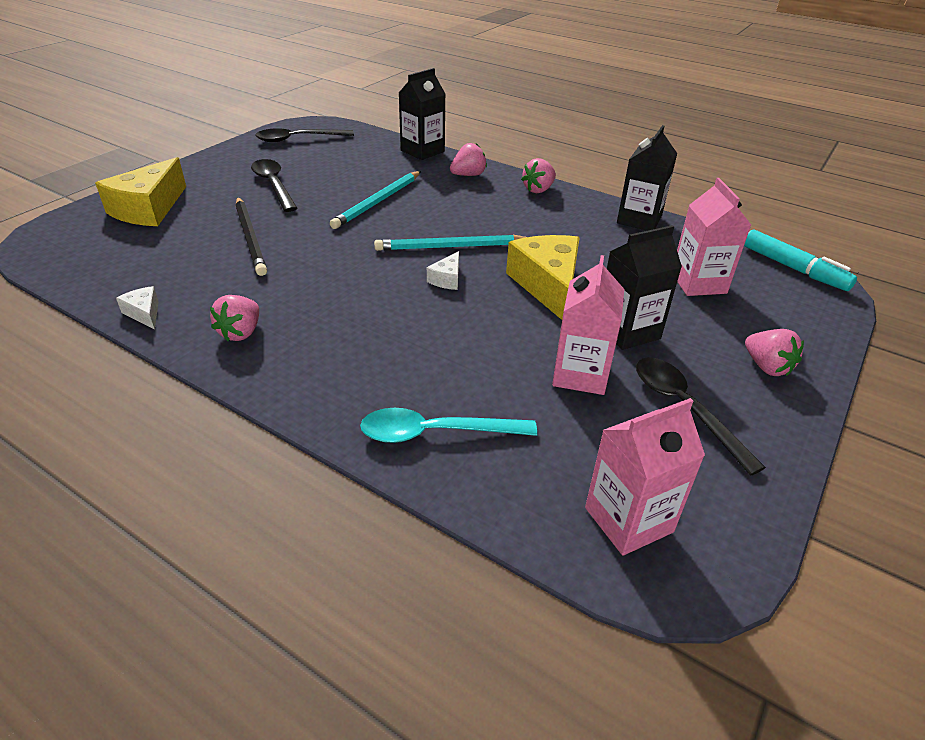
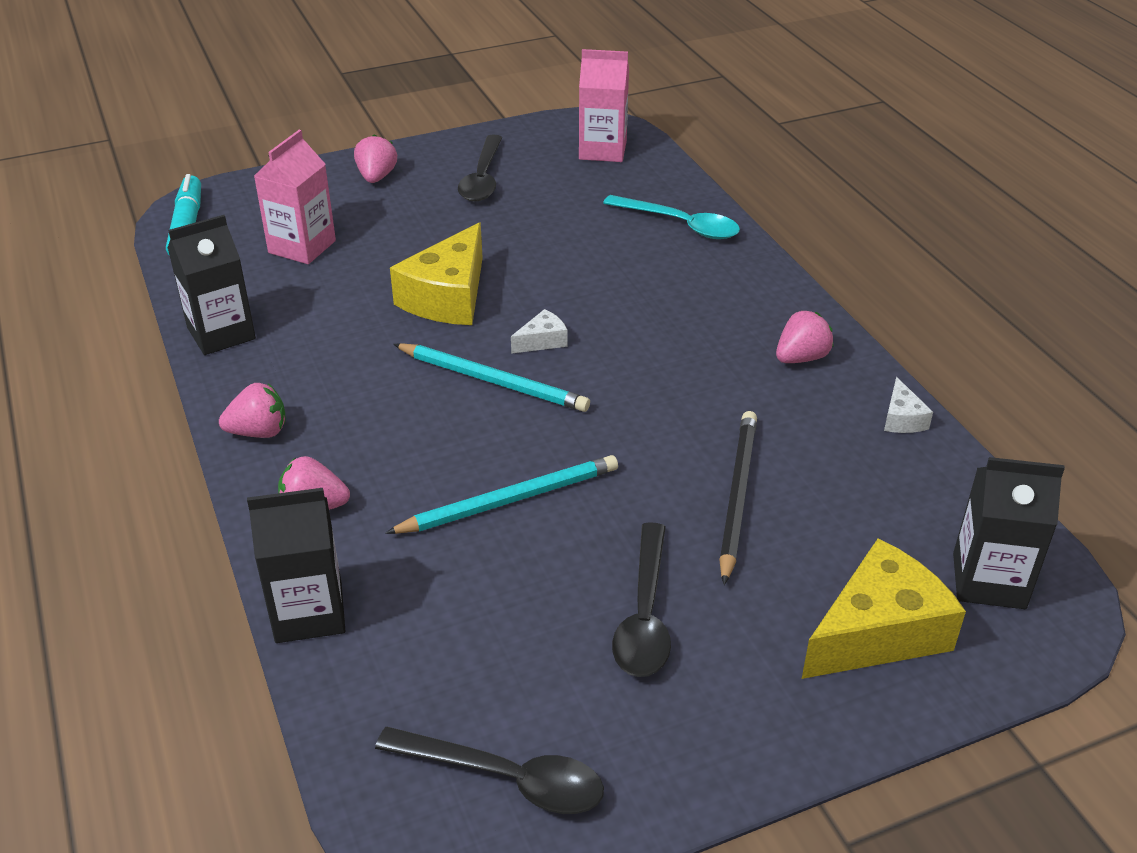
camera: 145 degrees left, 0 degrees up
pink carton [552,255,624,395] -> none
black carton [607,225,682,350] -> black carton moved to [953,457,1065,609]

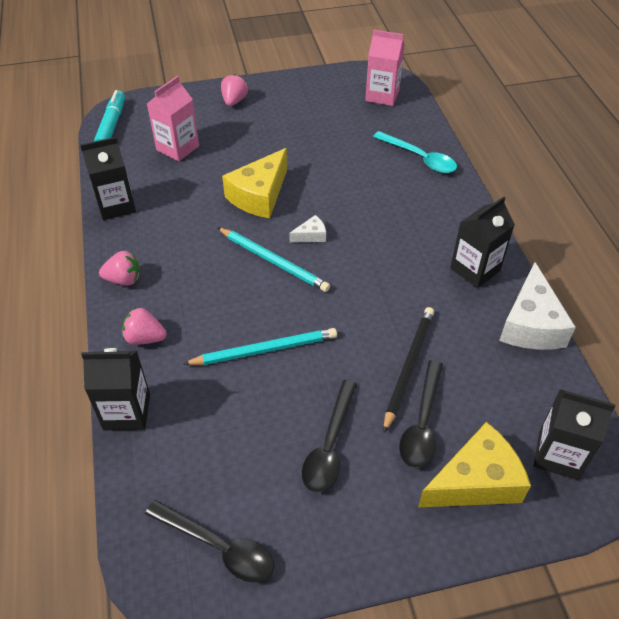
camera: 10 degrees right, 10 degrees up
black spoon [458,134,503,201] -> black spoon moved to [399,360,443,468]
pink strawberry [776,311,834,363] -> black carton [450,196,515,288]
white cheese [884,377,933,433] -> white cheese [499,262,576,350], size x2.18

